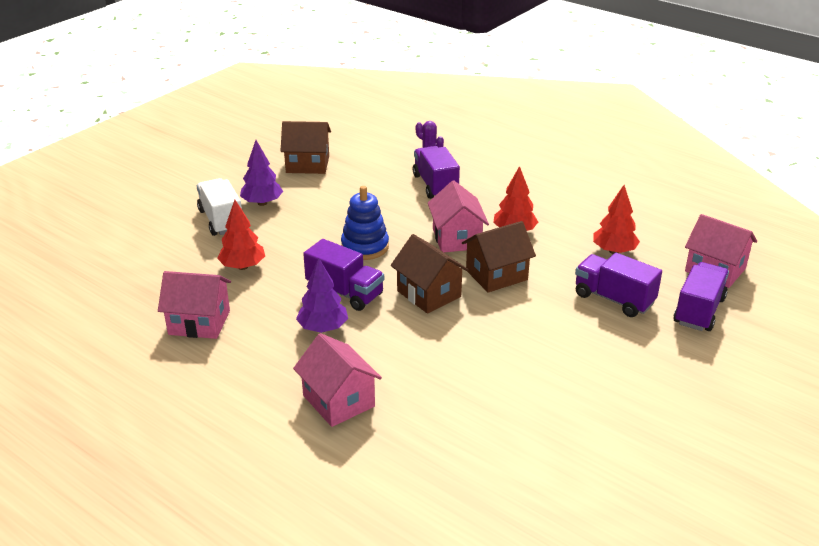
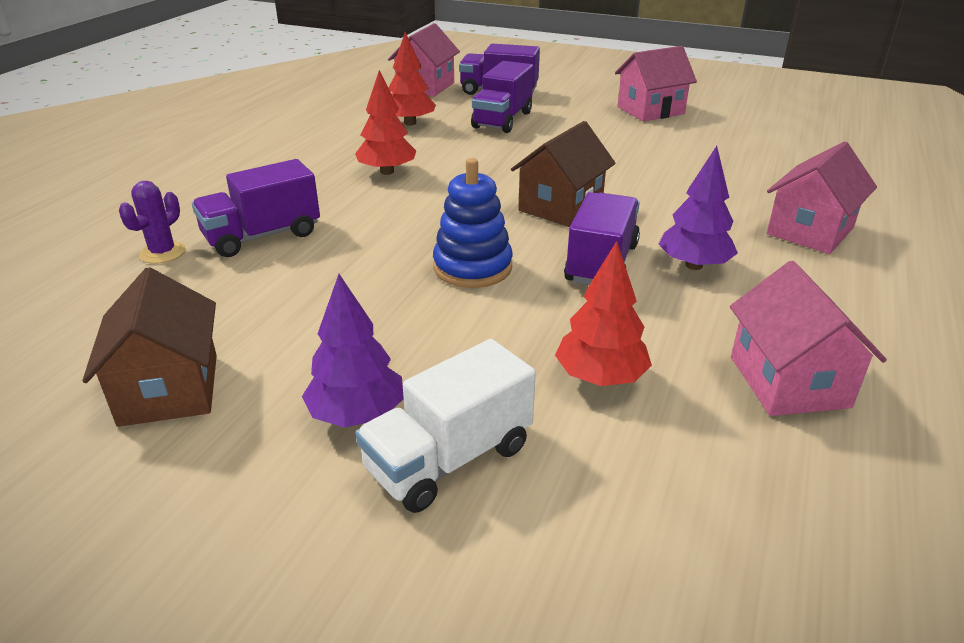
camera: 105 degrees left, 0 degrees up
pink house [428,180,489,252] -> pink house moved to [615,46,697,122]
brown house [462,221,536,293] -> none

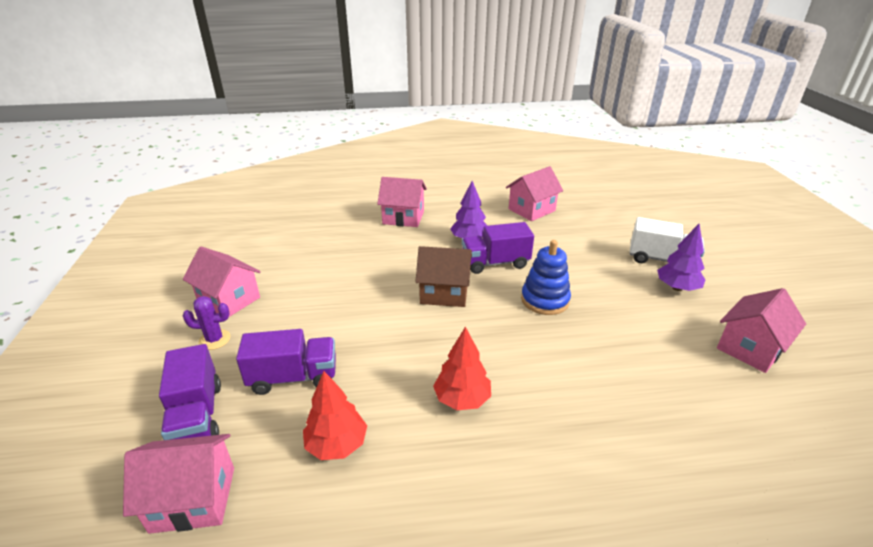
camera: 120 degrees left, 0 degrees up
brown house [82,267,217,427] -> pink house [717,288,806,373]
purple cactus [119,181,186,264] -> purple cactus moved to [183,296,231,350]
purple truck [192,159,320,257] -> none
red tree [555,241,652,386] -> none

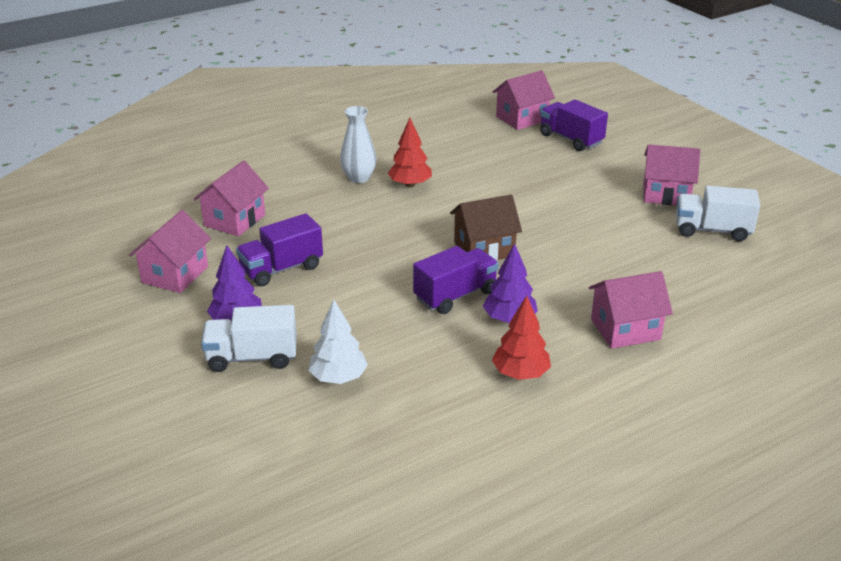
camera: 155 degrees right, 0 degrees up
purple cactus [183,296,231,350] -> none
purple truck [236,329,336,395] -> purple truck moved to [236,213,323,287]
red tree [303,371,367,460] -> red tree moved to [492,296,551,380]
pink house [506,166,563,221] -> pink house moved to [194,161,269,236]
blue stacking toy [521,240,571,315] -> none
none -> white tree [308,299,368,384]
none -> white vase [340,106,377,183]
none -> white truck [676,186,760,241]

